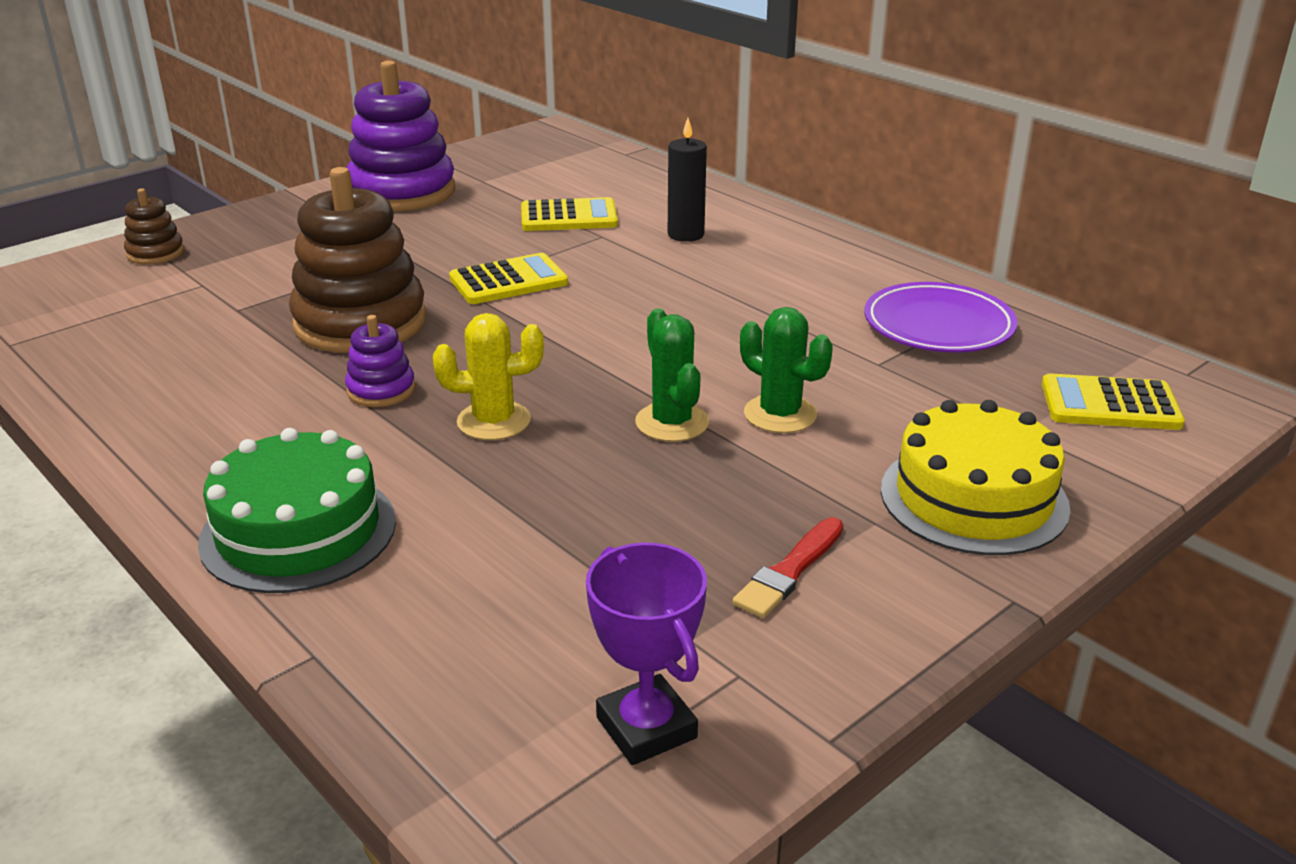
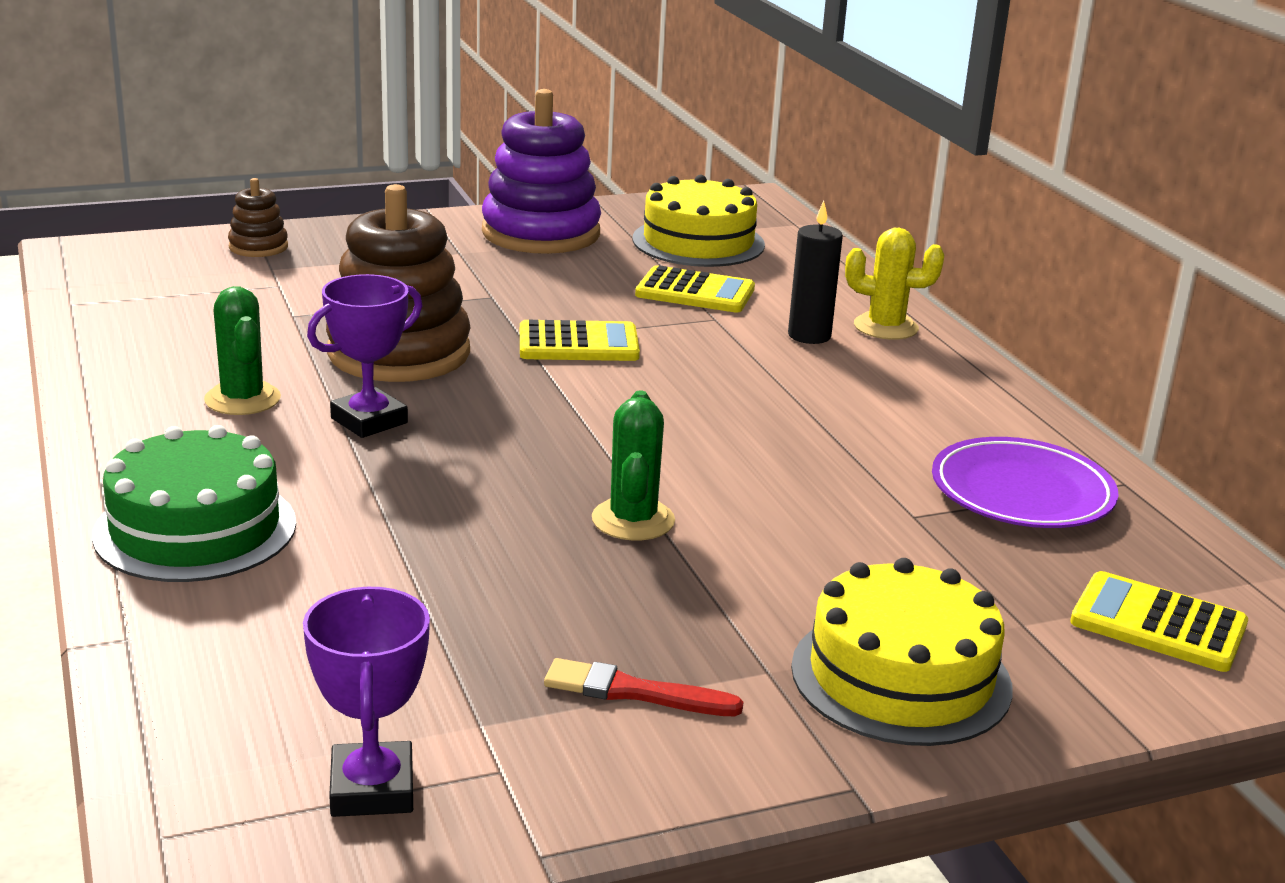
camera: 20 degrees right, 5 degrees down
purple stacking toy [345,315,415,407] -> purple trophy [307,274,422,438]
yellow cactus [433,313,544,440] -> yellow cactus moved to [845,228,944,340]
red brush [733,517,843,618] -> red brush turned 45 degrees clockwise [544,658,744,716]
green cactus [740,307,833,433] -> green cactus moved to [204,286,281,415]
none -> yellow cake [632,175,765,267]

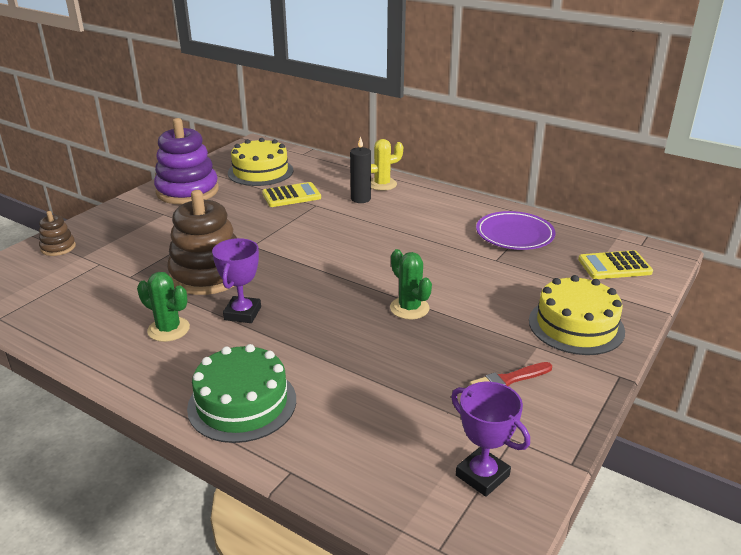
camera: 35 degrees left, 5 degrees up
yellow calculator [520,320,640,361] -> none

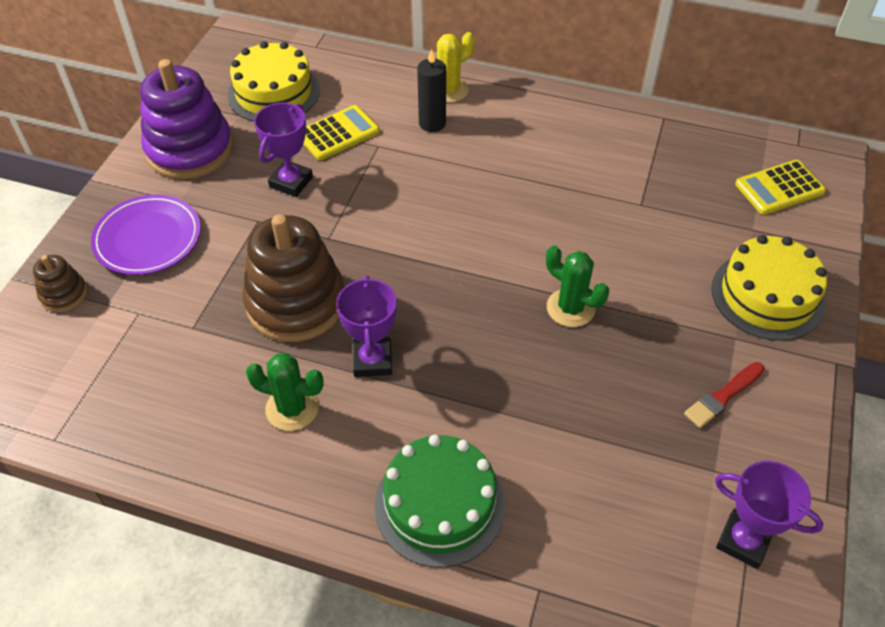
camera: 15 degrees left, 20 degrees up
purple plate [476,211,555,250] -> purple plate moved to [91,194,201,275]
none -> purple trophy [254,103,313,197]

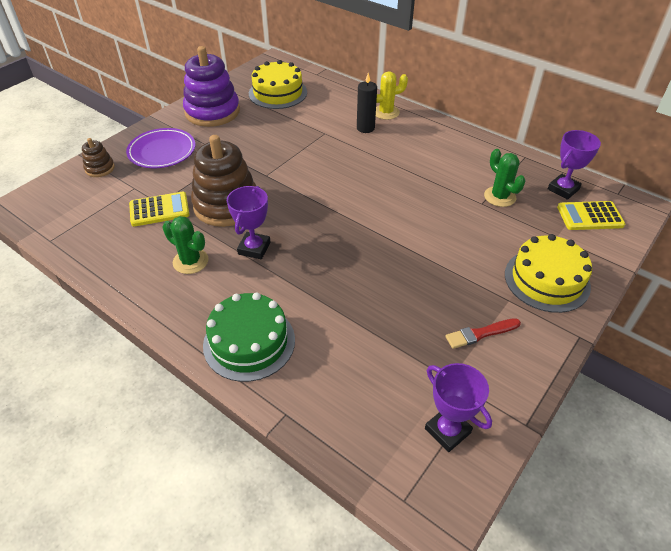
camera: 20 degrees right, 5 degrees down
purple trophy [254,103,313,197] -> purple trophy moved to [548,130,601,200]
yellow calculator [303,105,380,160] -> yellow calculator moved to [129,192,190,227]
green cactus [546,246,609,327] -> green cactus moved to [484,149,526,207]

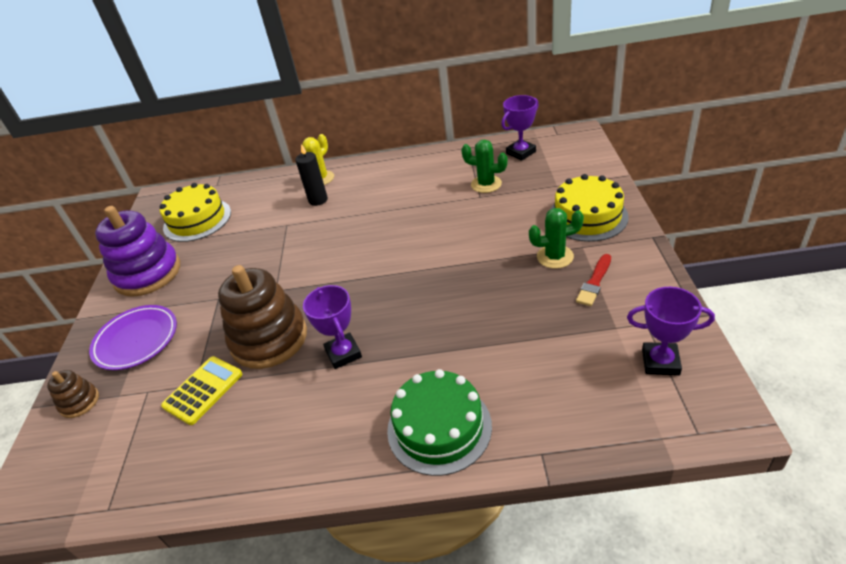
camera: 35 degrees left, 5 degrees down
green cactus [162,216,209,274] -> green cactus moved to [529,208,584,269]
purple trophy [548,130,601,200] -> purple trophy turned 45 degrees clockwise [501,95,539,161]
yellow calculator [557,201,625,230] -> none

